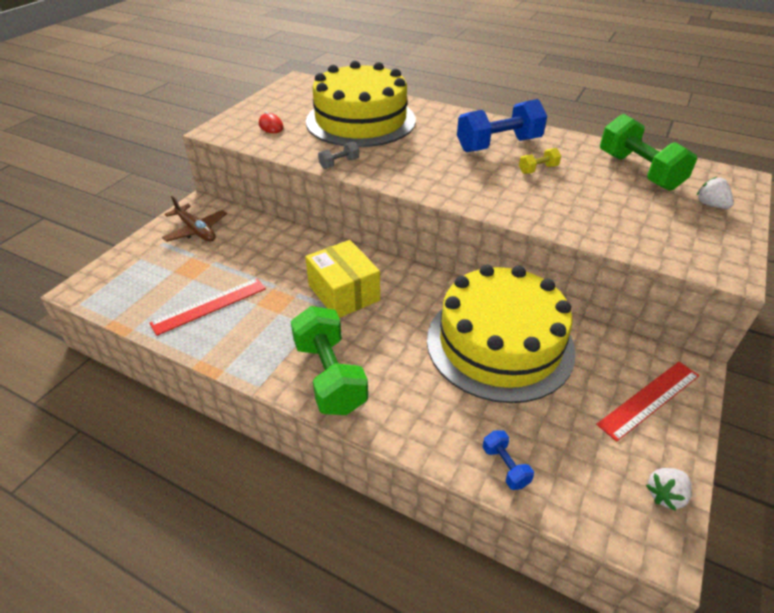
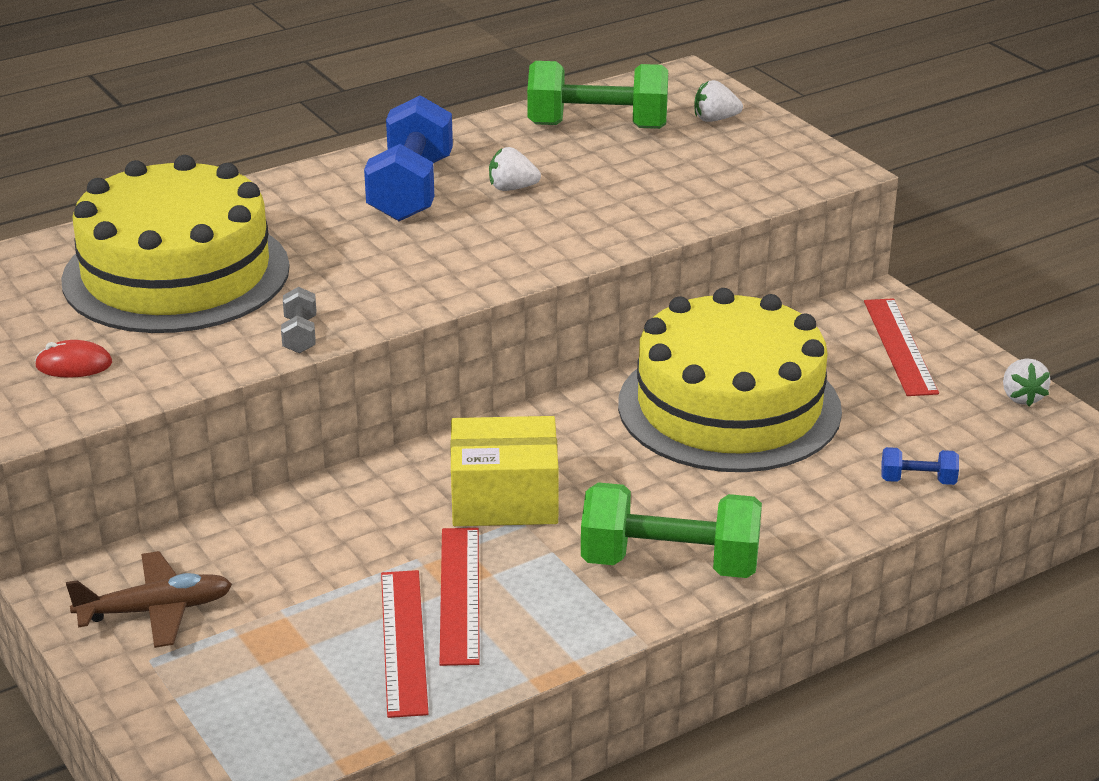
camera: 60 degrees left, 10 degrees down
yellow dumbbell [519,148,561,174] -> white strawberry [489,147,541,191]
none -> red ruler [440,528,480,666]

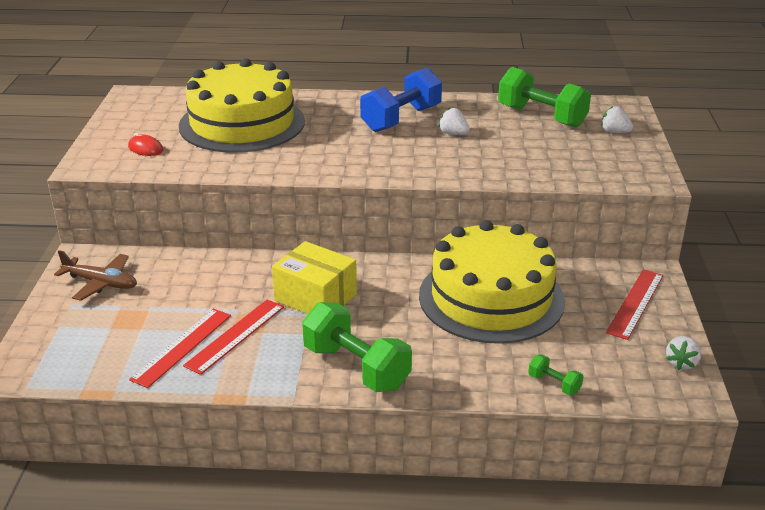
camera: 35 degrees right, 0 degrees up
grey dumbbell [281,287,316,354] -> none
blue dumbbell [881,447,959,485] -> green dumbbell [528,354,584,395]

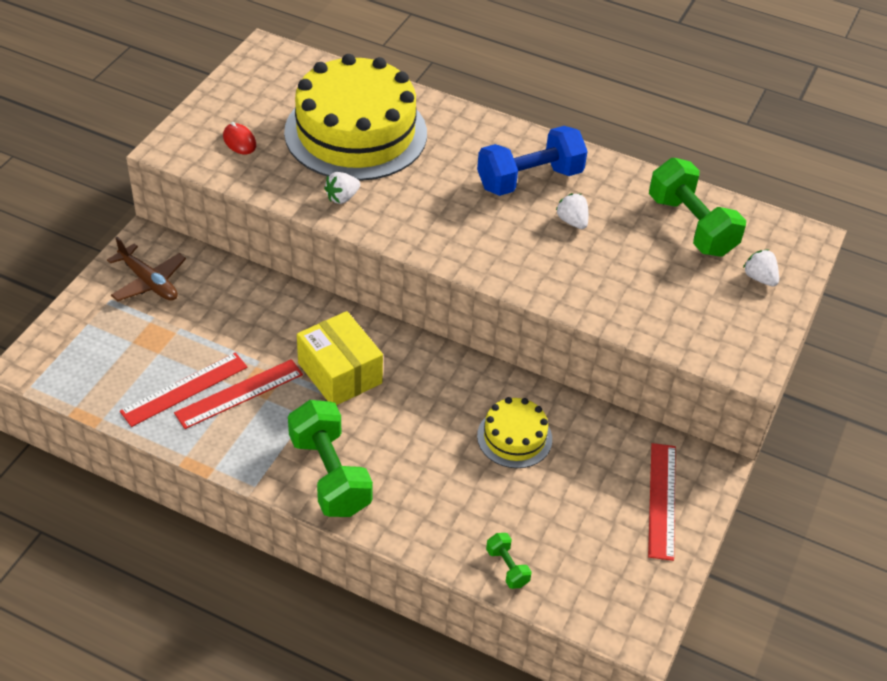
camera: 20 degrees right, 15 degrees up
yellow cake [419,220,565,344] -> yellow cake [477,397,552,468], size x0.47
red ruler [606,269,664,340] -> red ruler turned 45 degrees counterclockwise [648,443,676,561]
white strawberry [666,336,701,370] -> white strawberry moved to [324,172,360,204]

